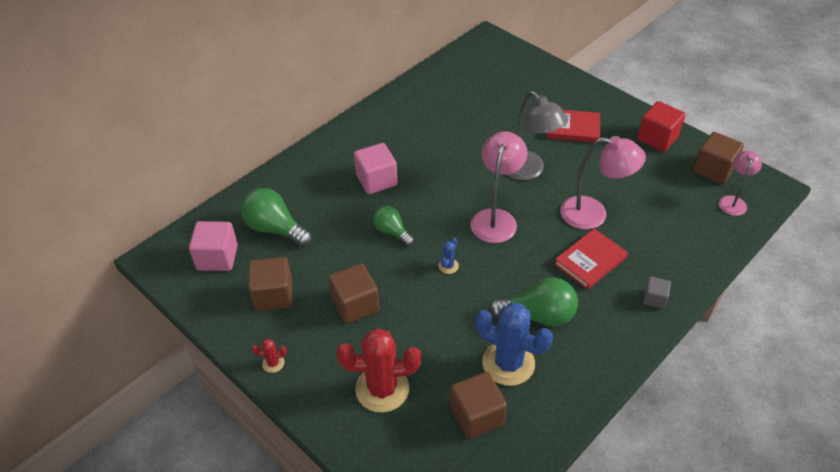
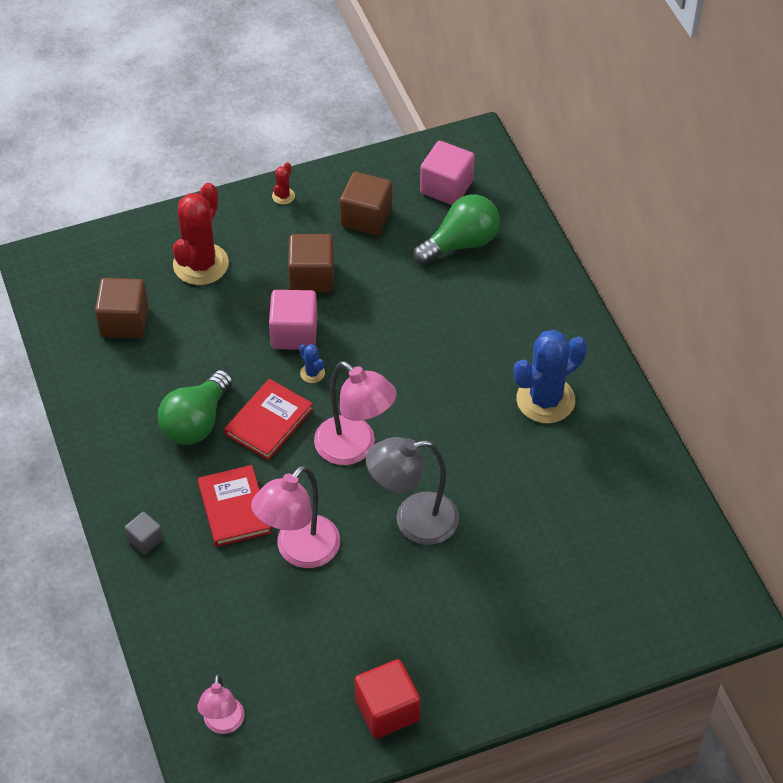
camera: 115 degrees right, 5 degrees up
pink cube [354,143,398,194] -> pink cube moved to [269,290,318,350]
green light bulb [373,206,414,246] -> none
blue cactus [475,302,553,386] -> blue cactus moved to [514,330,587,423]
red book [546,110,600,143] -> red book moved to [224,379,313,460]
brown cube [693,132,744,184] -> none
pink lamp [719,151,762,216] -> pink lamp turned 45 degrees clockwise [197,674,245,734]

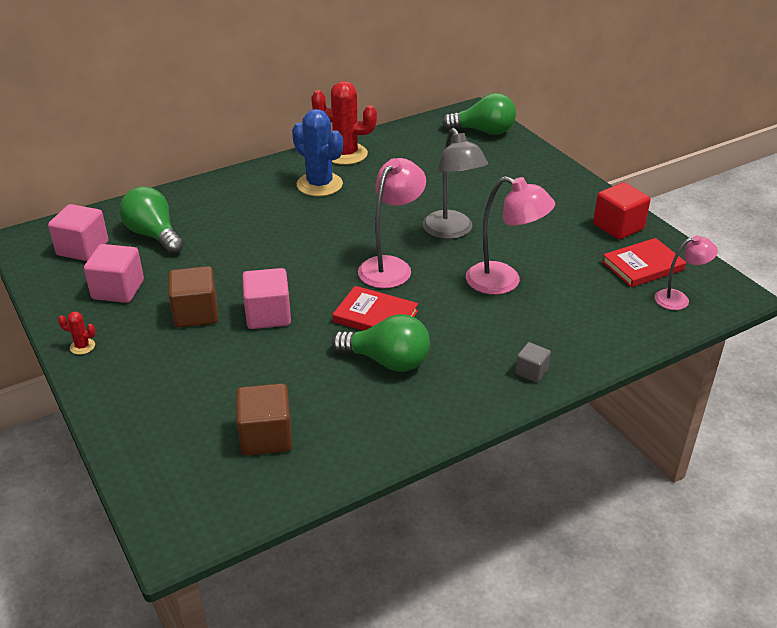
camera: 100 degrees left, 15 degrees down
red cactus [173,183,229,285] -> red cactus moved to [311,81,377,165]
red book [198,465,271,547] -> red book moved to [602,238,686,287]
blue cactus [299,344,325,383] -> none
brown cube [340,172,392,236] -> pink cube [84,244,144,303]
none -> green light bulb [442,93,516,135]

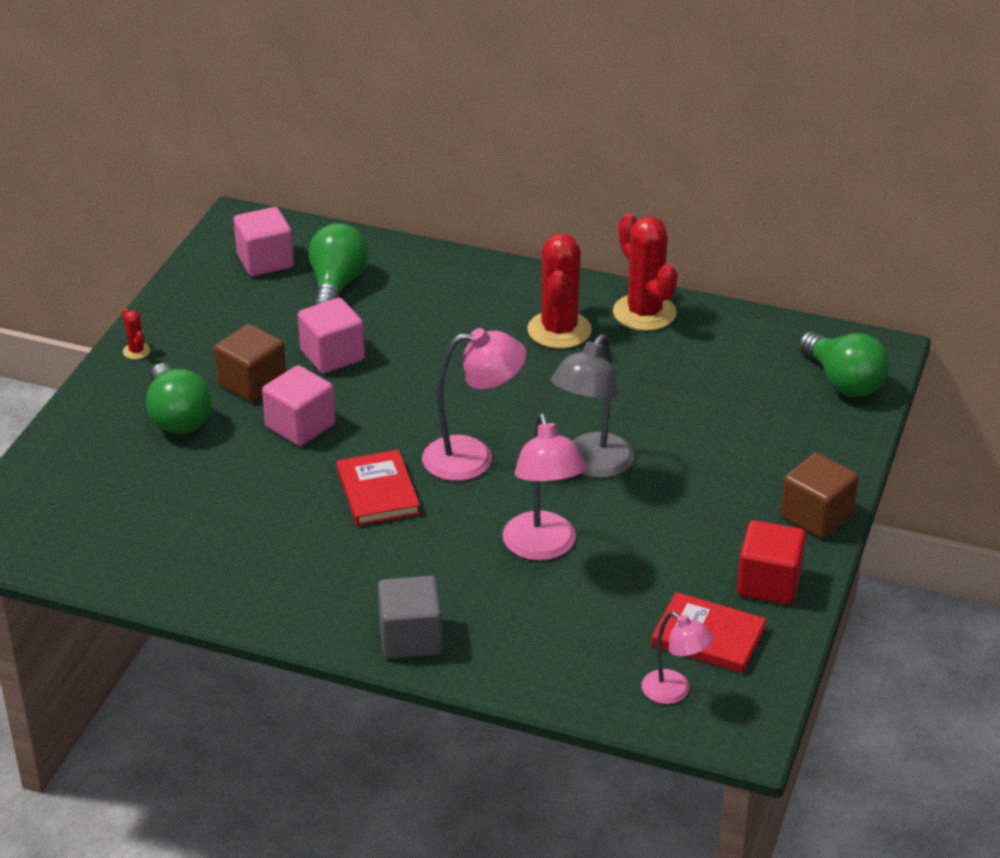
camera: 50 degrees right, 0 degrees up
pink cube [84,244,144,303] -> pink cube moved to [298,298,365,374]
brown cube [236,383,292,456] -> brown cube moved to [780,453,859,539]
blue cactus [292,109,343,197] -> red cactus [527,233,592,349]
green light bulb [332,314,430,372] -> green light bulb moved to [146,363,212,434]
grey cube [515,342,551,383] -> grey cube [378,576,442,659], size x1.78

